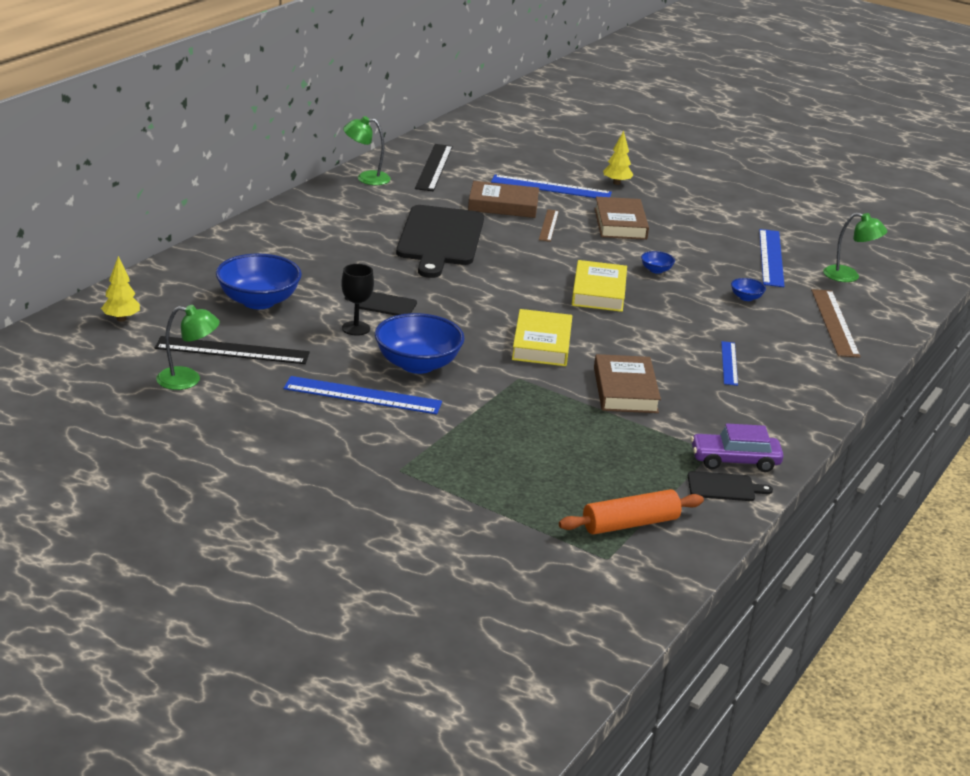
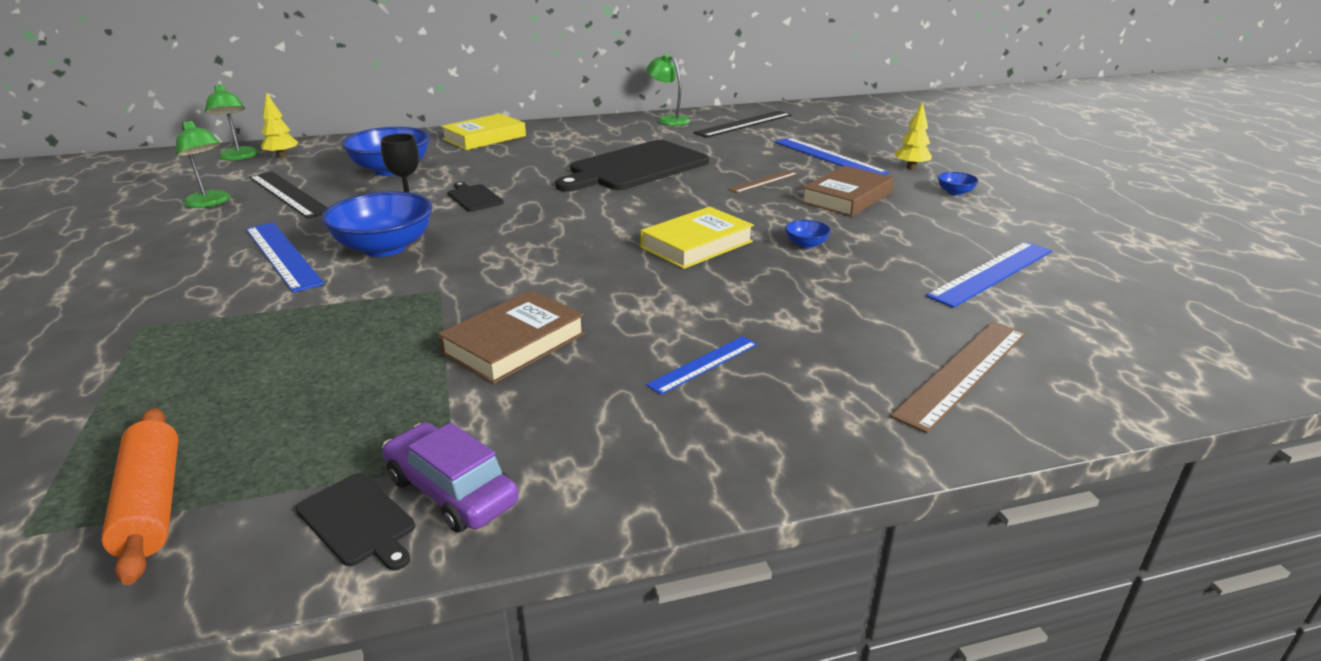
camera: 45 degrees right, 0 degrees up
brown book [468,181,539,218] -> none
yellow book [512,309,572,366] -> yellow book moved to [441,113,526,150]
orange rolling pin [559,489,704,535] -> orange rolling pin turned 45 degrees clockwise [101,408,178,585]
blue bowl [731,278,766,301] -> blue bowl moved to [938,172,979,196]
green lamp [823,213,887,282] -> green lamp moved to [205,84,259,160]

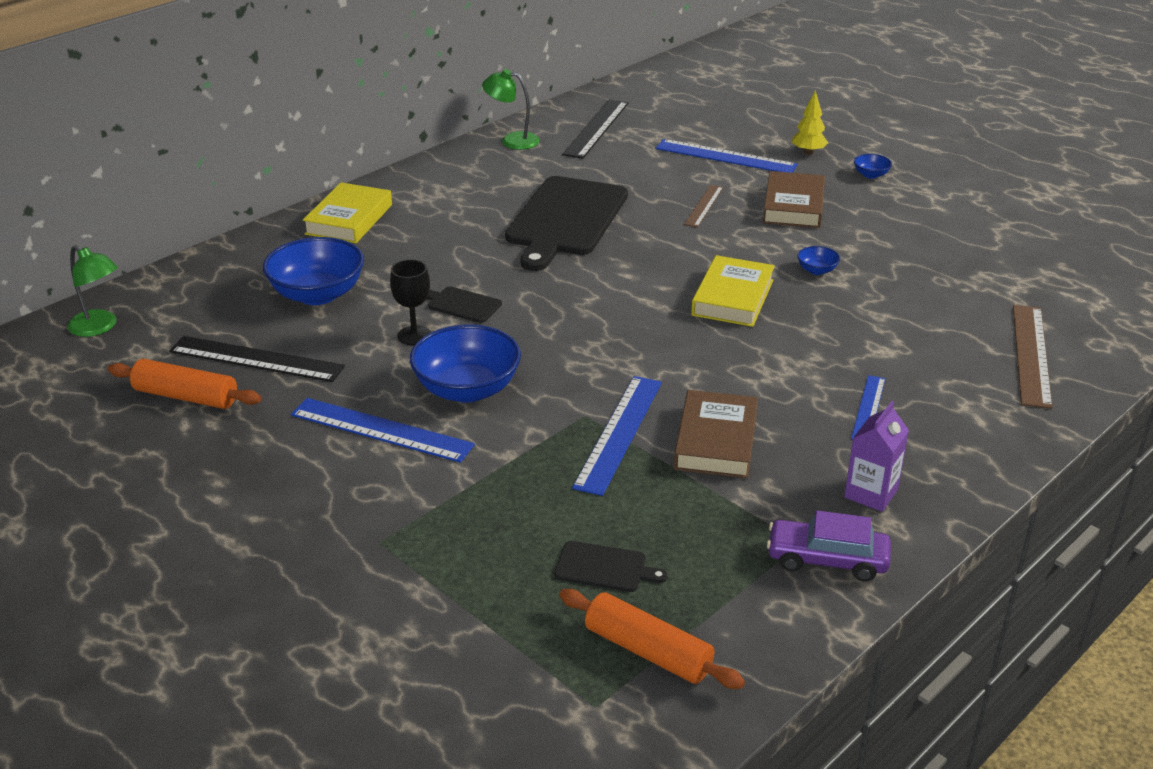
camera: 30 degrees left, 5 degrees up
green lamp [176,120,230,208] -> orange rolling pin [108,359,262,409]
yellow tree [261,92,299,158] -> none
black cutting board [296,473,415,571] -> black cutting board moved to [554,541,667,592]
blue ruler [926,242,1052,308] -> blue ruler moved to [572,376,662,496]
none -> purple carton [844,401,909,512]

